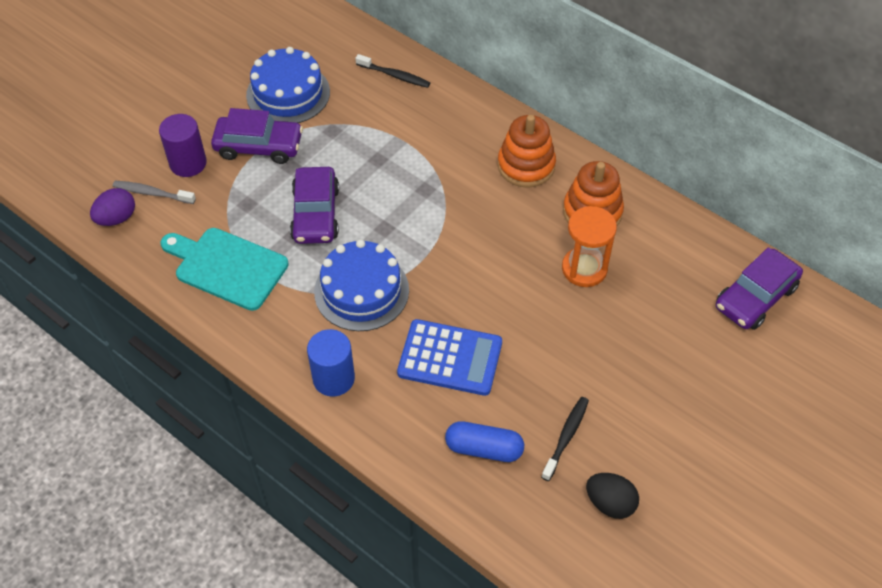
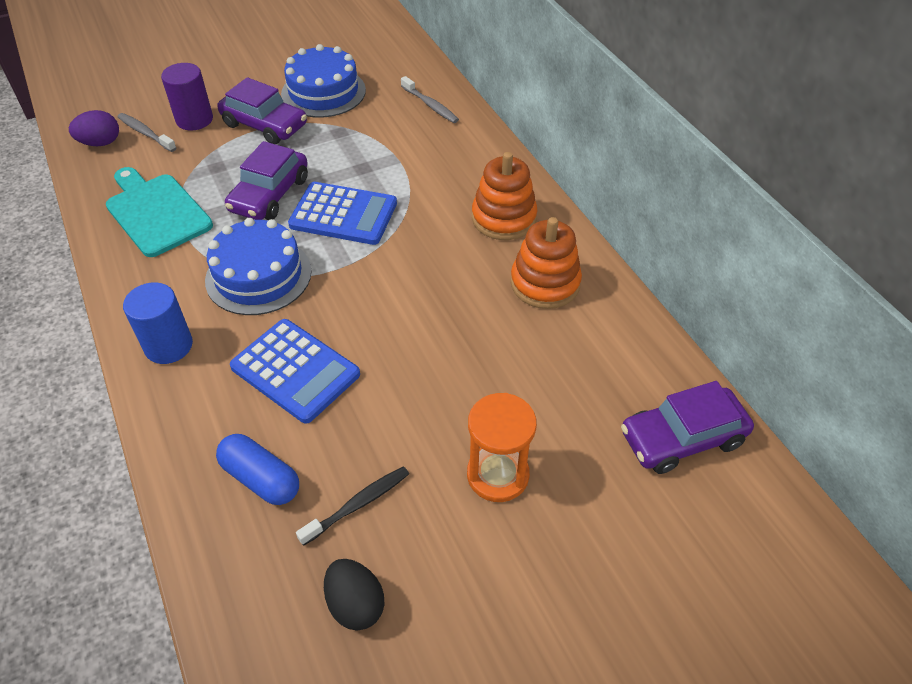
camera: 25 degrees right, 5 degrees down
black toothbrush [355,54,430,88] -> grey toothbrush [401,76,459,123]
orange hourglass [562,206,617,287] -> orange hourglass moved to [467,393,537,502]
none -> blue calculator [288,182,397,245]

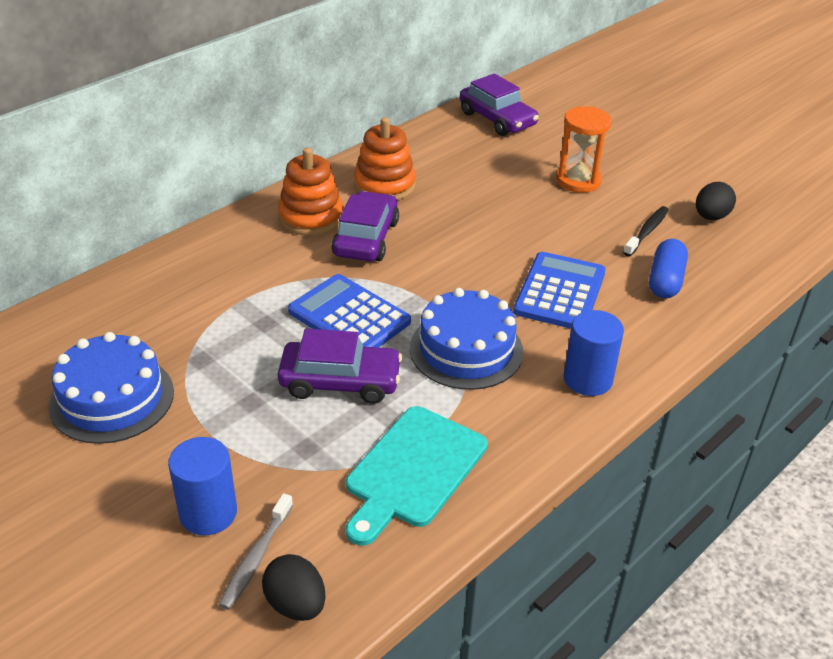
camera: 110 degrees left, 10 degrees down
purple egg [69,110,119,146] -> black egg [262,554,326,621]
purple cylinder [161,63,213,130] -> blue cylinder [168,437,237,535]
purple car [217,77,307,144] -> purple car moved to [332,191,399,261]
blue calculator [288,182,397,245] -> blue calculator turned 45 degrees counterclockwise [288,274,411,347]
black toothbrush [296,466,409,546] -> black toothbrush turned 90 degrees clockwise [623,206,668,256]
grey toothbrush [401,76,459,123] -> none

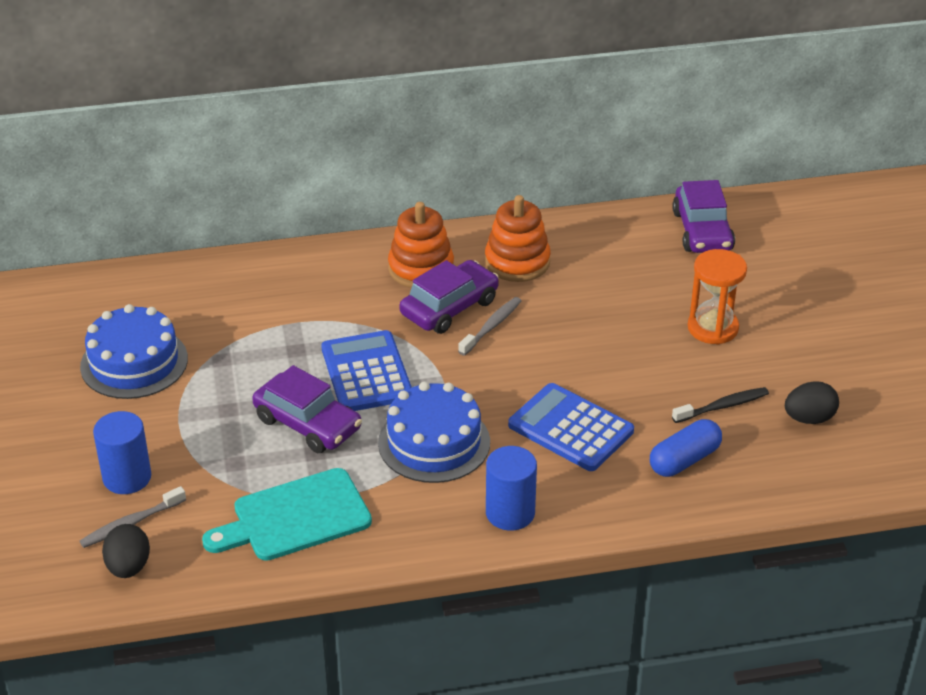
camera: 35 degrees right, 0 degrees up
blue calculator [513,252,606,329] -> blue calculator turned 105 degrees counterclockwise [508,383,634,471]
none -> grey toothbrush [458,297,521,356]

